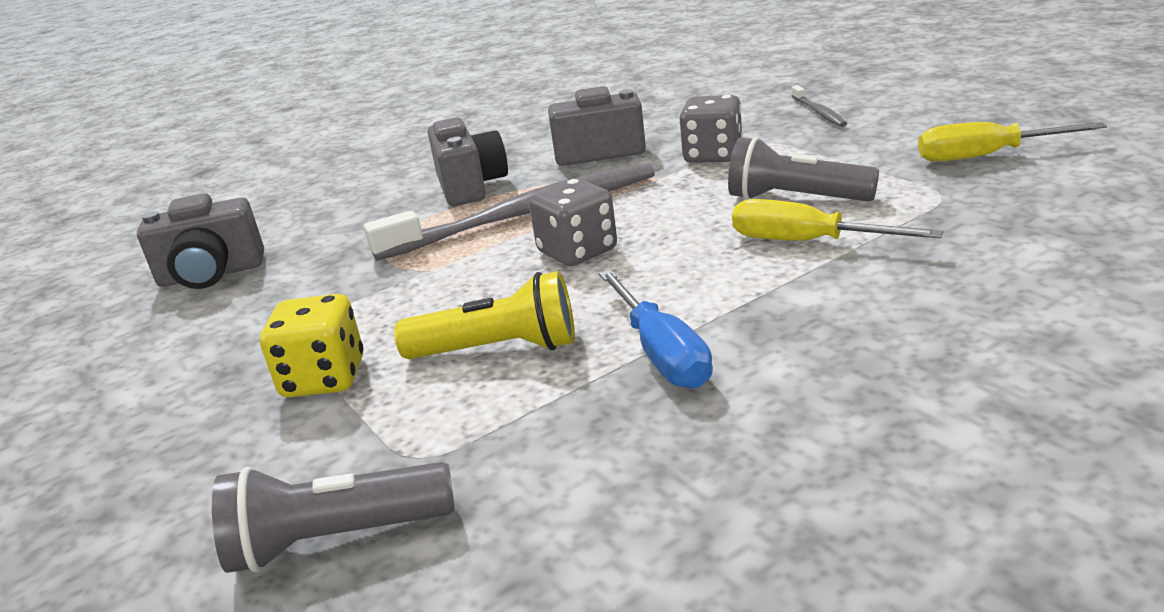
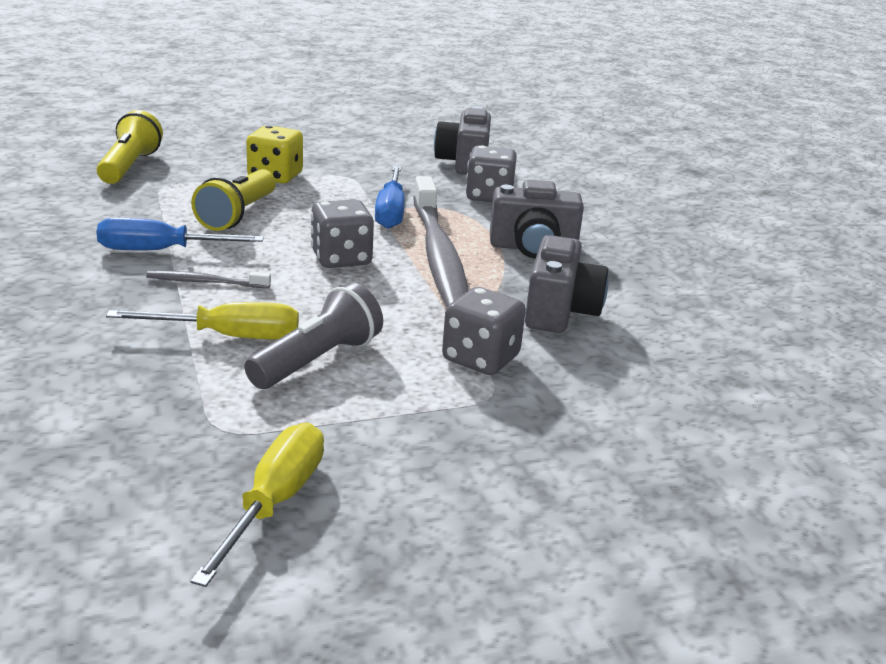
camera: 100 degrees right, 0 degrees up
grey flashlight [212,462,455,573] -> yellow flashlight [97,110,163,184]
yellow screwdriver [732,199,943,241] -> yellow screwdriver turned 45 degrees clockwise [106,302,299,339]
grey toothbrush [791,85,848,127] -> grey toothbrush moved to [146,271,271,288]
none -> blue screwdriver [375,166,405,229]
none -> grey dice [465,145,517,202]

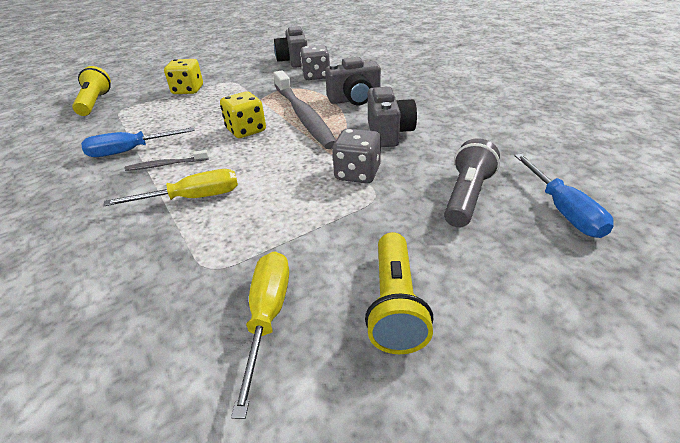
camera: 10 degrees left, 10 degrees up
yellow flashlight [191,169,276,231] -> yellow flashlight moved to [365,232,433,354]
grey flashlight [244,283,383,389] -> grey flashlight moved to [444,138,500,227]
grey dice [311,199,374,268] -> yellow dice [220,92,266,138]
blue screwdriver [375,166,405,229] -> blue screwdriver moved to [514,154,614,238]

